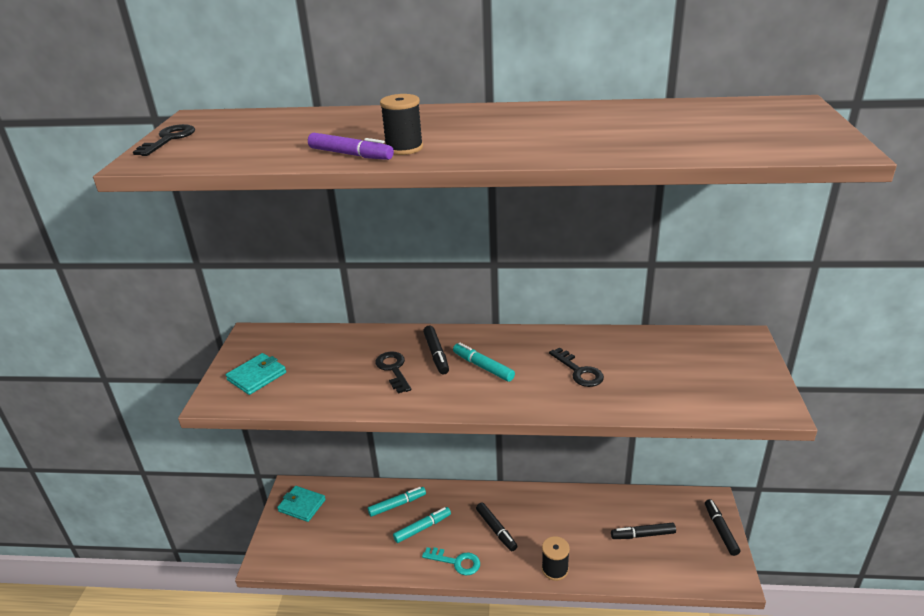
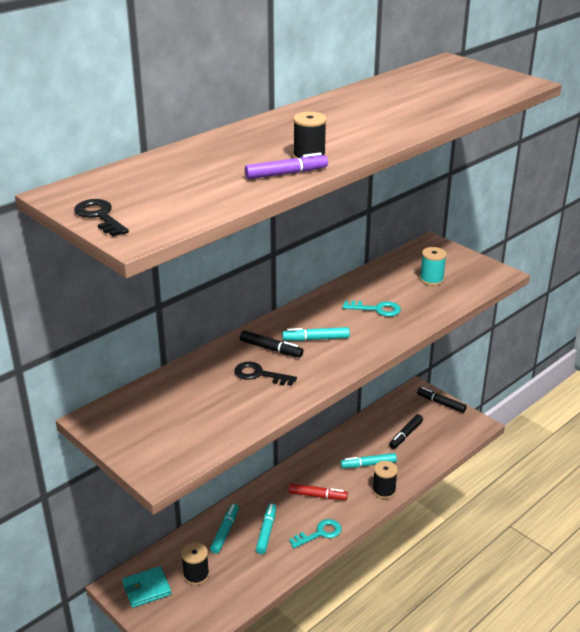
camera: 50 degrees left, 0 degrees up
turquoise wallet [226,353,286,395] -> none
black marker [476,503,517,551] -> red marker [289,483,348,500]
black key [549,347,604,387] -> turquoise key [343,301,401,316]
none -> black spool [181,542,209,585]
none -> turquoise marker [340,453,397,468]
none -> turquoise spool [420,247,447,286]

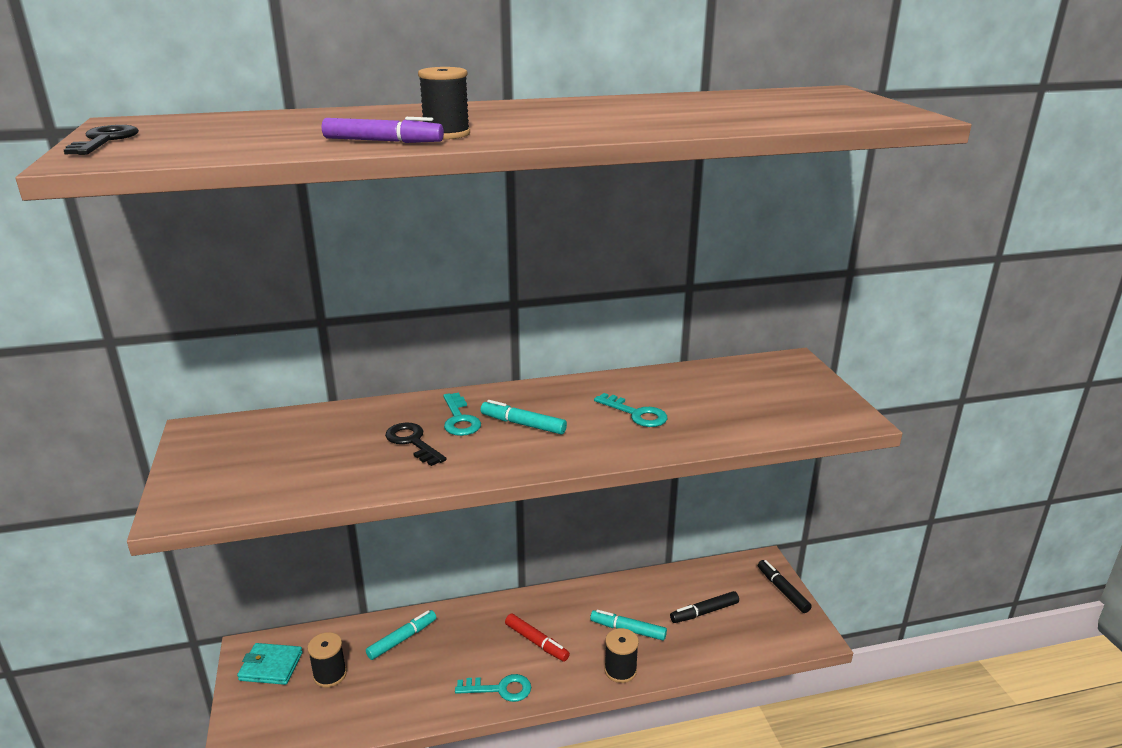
camera: 30 degrees right, 5 degrees down
black marker [240,330,303,358] -> turquoise key [443,393,481,436]
turquoise marker [256,503,276,554] -> none
turquoise spool [420,247,447,286] -> none

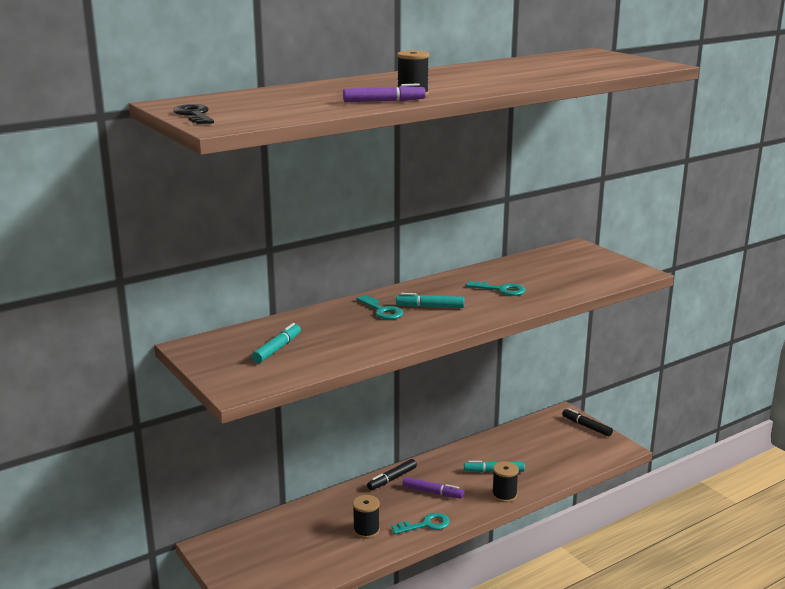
camera: 20 degrees left, 5 degrees down
turquoise wallet [237,643,303,685] -> none
black spool [307,632,347,688] -> black spool moved to [353,495,380,539]
turquoise marker [366,610,436,660] -> turquoise marker moved to [252,323,301,363]
black key [385,422,447,466] -> none
red marker [505,614,570,662] -> purple marker [402,477,464,499]
black marker [670,591,739,623] -> black marker moved to [367,459,417,490]

